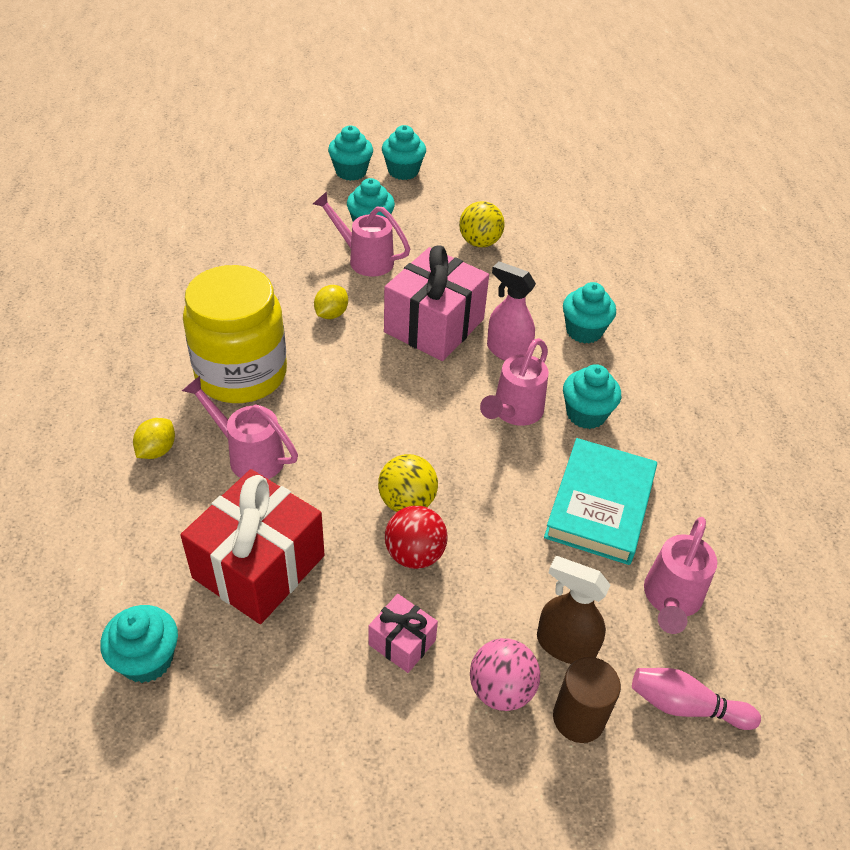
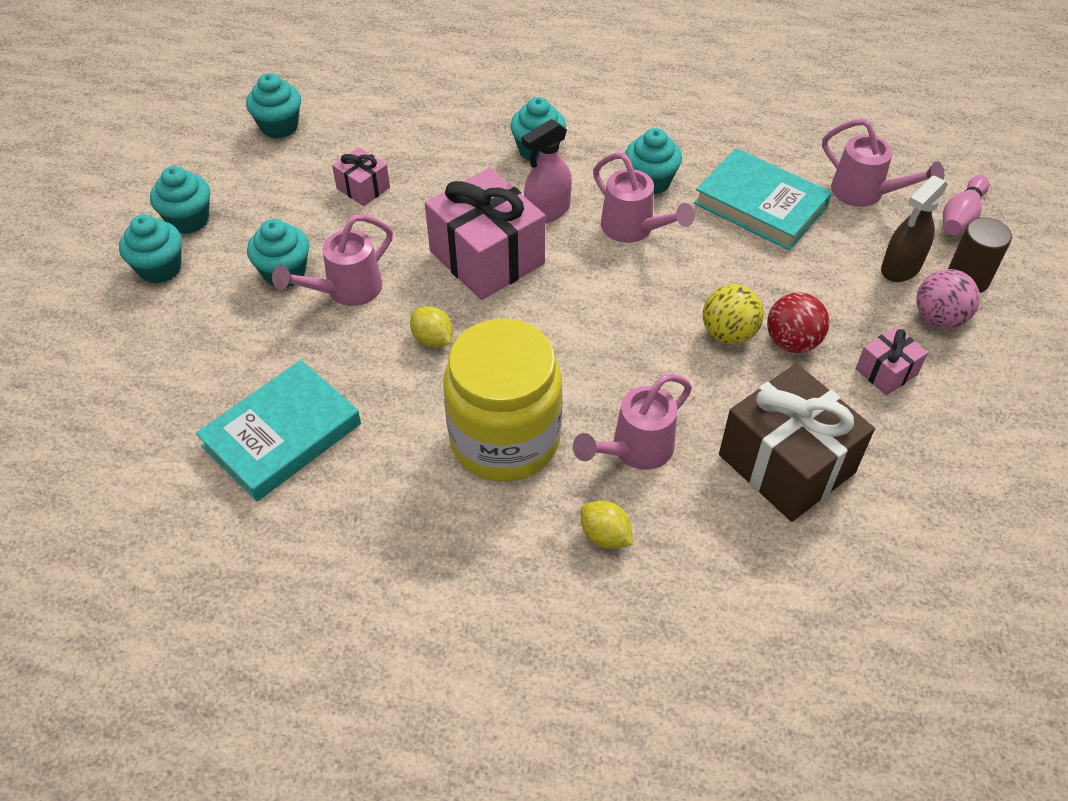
camera: 70 degrees left, 5 degrees up
turquoise cupcake [100,605,178,683] -> turquoise cupcake moved to [246,73,301,139]
red gift [180,469,325,624] -> brown gift [719,363,875,522]
yellow ball [459,201,505,247] -> pink gift [332,147,390,206]
none -> turquoise book [196,360,361,501]

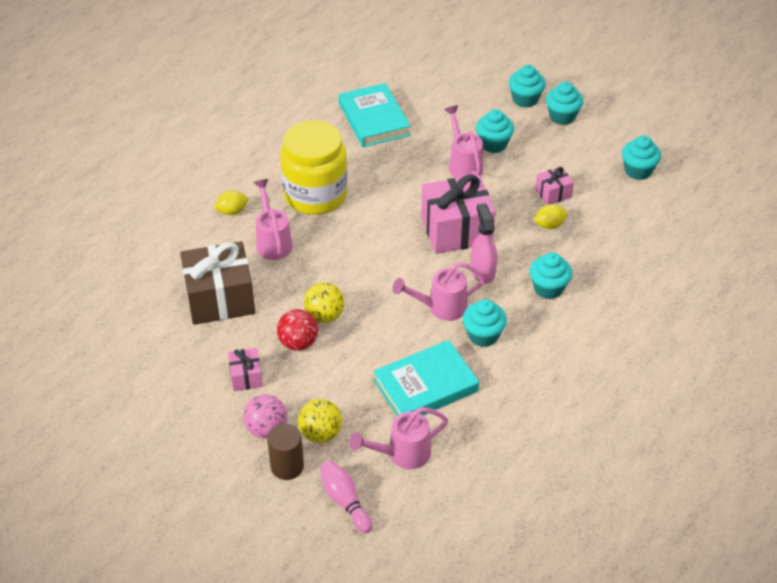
camera: 115 degrees right, 5 degrees down
yellow lemon [410,306,453,348] -> yellow lemon moved to [534,204,567,229]
brown spray bottle [881,175,948,282] -> yellow ball [298,399,342,443]

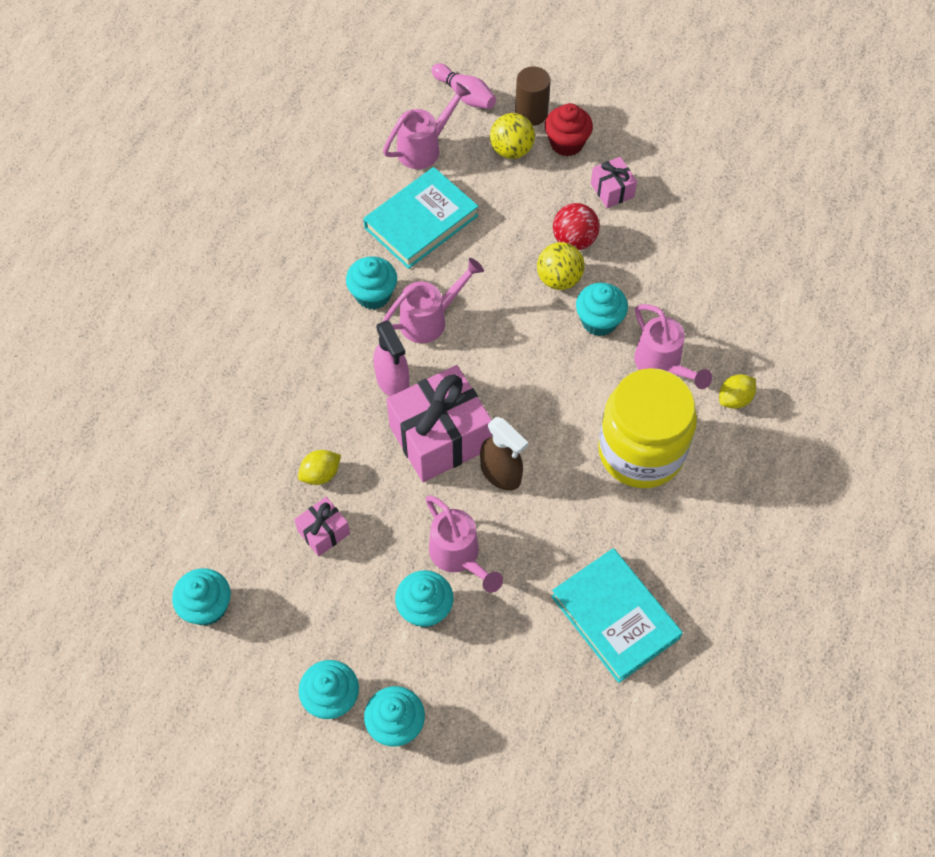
camera: 165 degrees right, 15 degrees up
brown gift [180,241,255,325] -> none
pink ball [243,394,287,438] -> red cupcake [545,103,593,156]
turquoise cupcake [530,252,572,299] -> turquoise cupcake moved to [576,283,628,336]
none -> brown spray bottle [480,417,528,491]

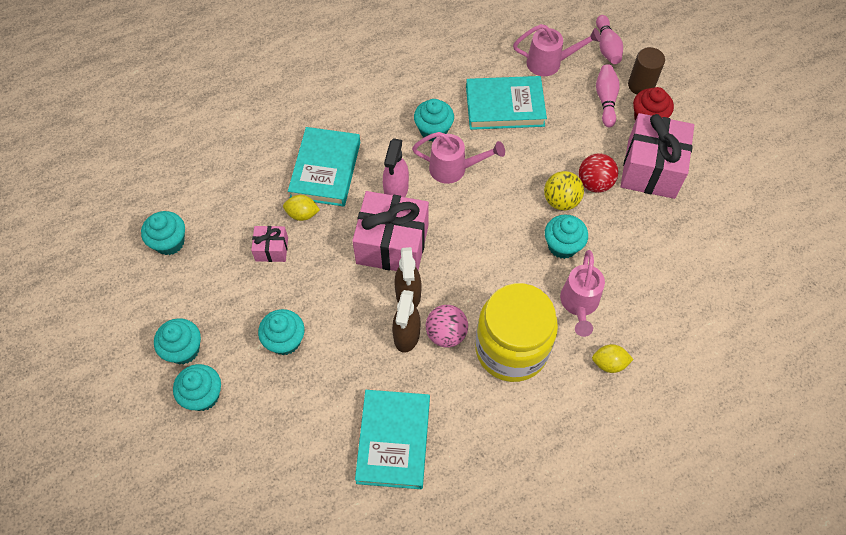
camera: 40 degrees right, 0 degrees up
pink watering can [425,495,503,593] -> none
yellow ball [490,113,535,159] -> pink bowling pin [596,64,620,127]
pink gift [591,157,637,208] -> pink gift [620,113,694,199], size x2.06
none -> turquoise book [288,127,360,207]
none -> brown spray bottle [392,290,420,353]
none -> pink ball [426,305,468,348]

